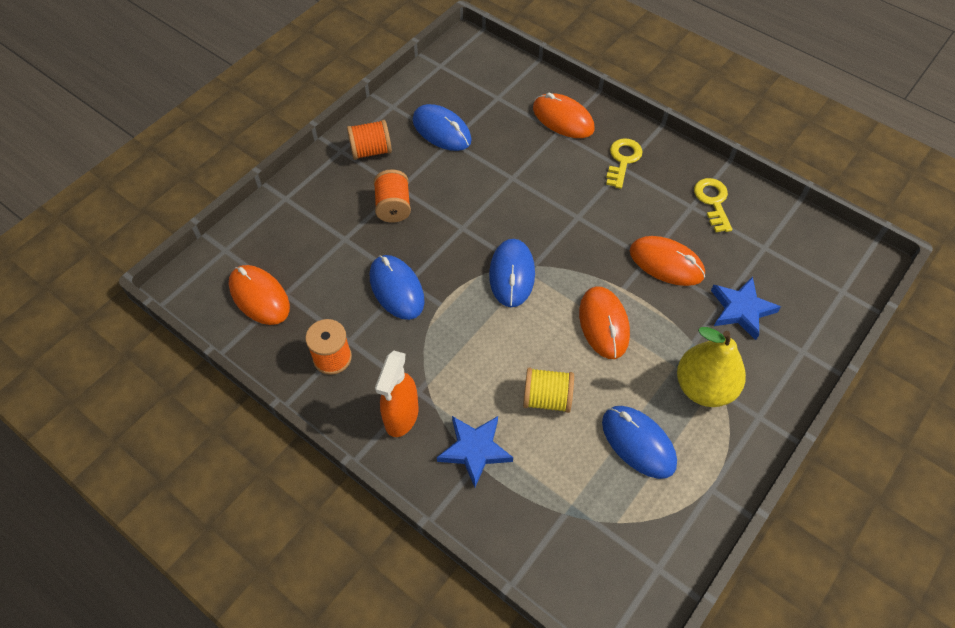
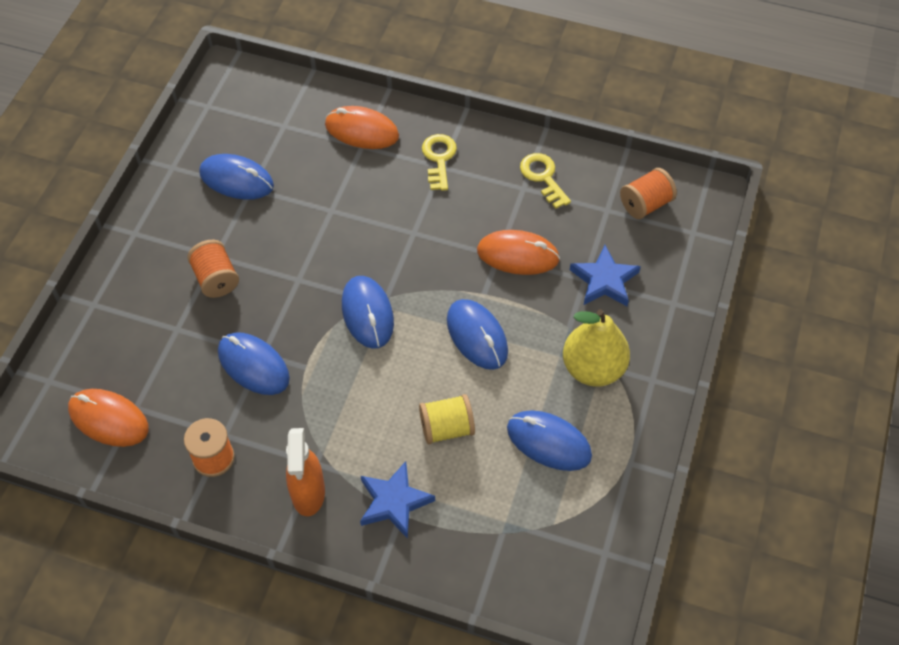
camera: 20 degrees left, 0 degrees up
orange spool [347,120,392,160] -> orange spool moved to [620,168,677,219]
orange mouse [579,286,630,359] -> blue mouse [447,299,508,370]

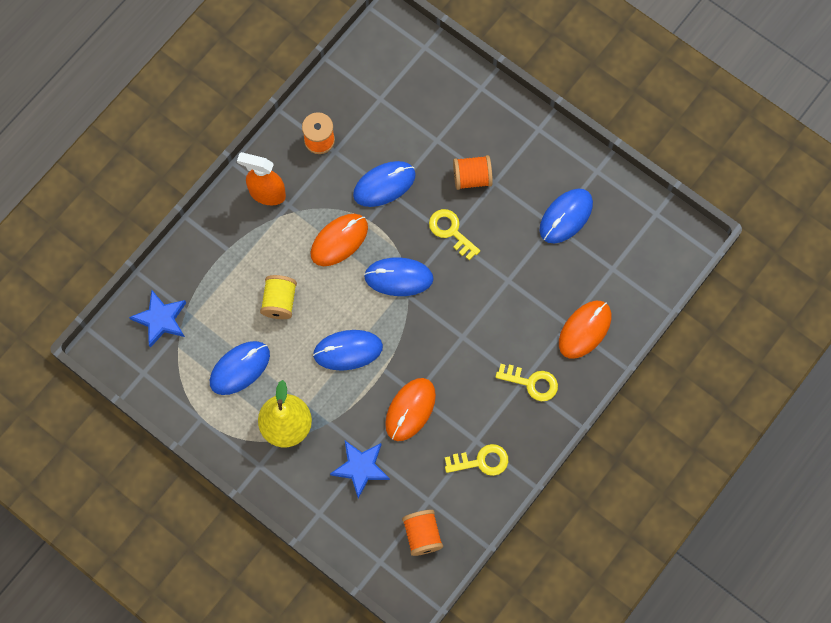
camera: 110 degrees right, 15 degrees up
orange mouse [68,389,149,447] -> orange mouse moved to [310,214,368,266]
blue star [360,461,435,539] -> blue star moved to [129,290,186,348]
none -> yellow key [429,209,480,260]

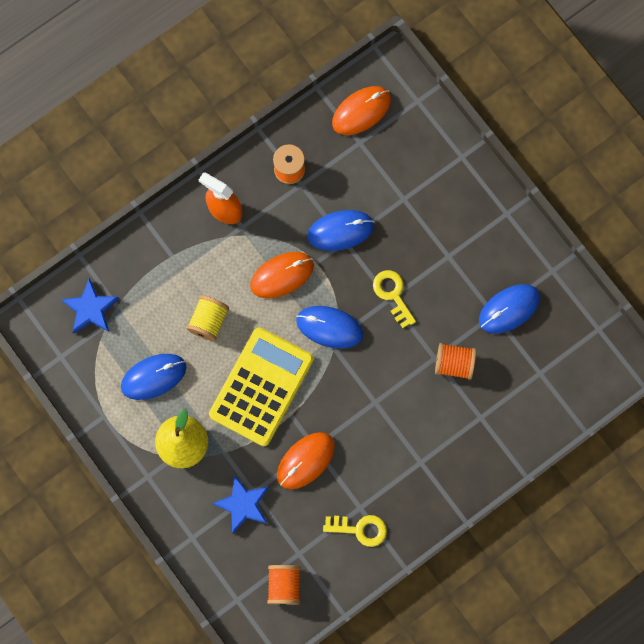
camera: 15 degrees right, 5 degrees up
blue mouse [313,330,383,371] -> yellow calculator [209,327,313,446]
orange spool [453,155,493,190] -> orange spool moved to [435,343,476,380]
yellow key [495,364,558,401] -> none
orange mouse [559,301,611,359] -> orange mouse moved to [332,86,391,135]

